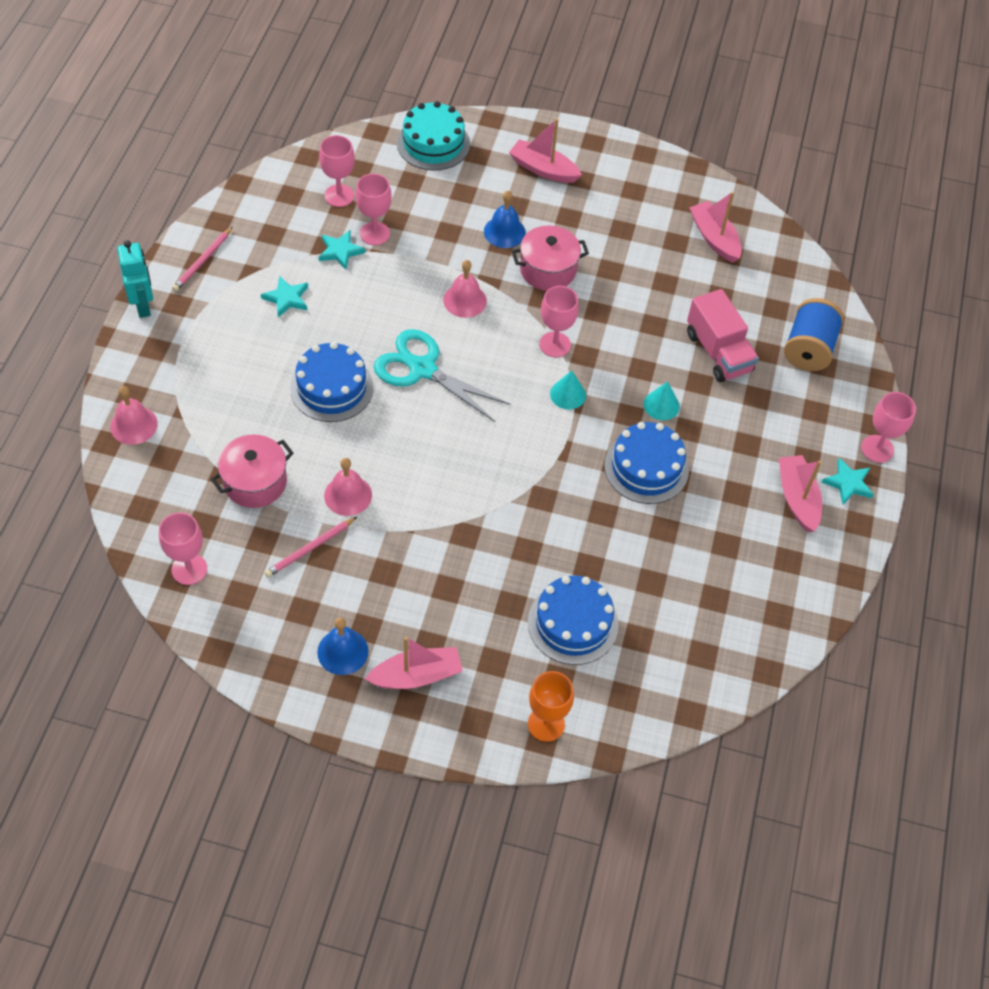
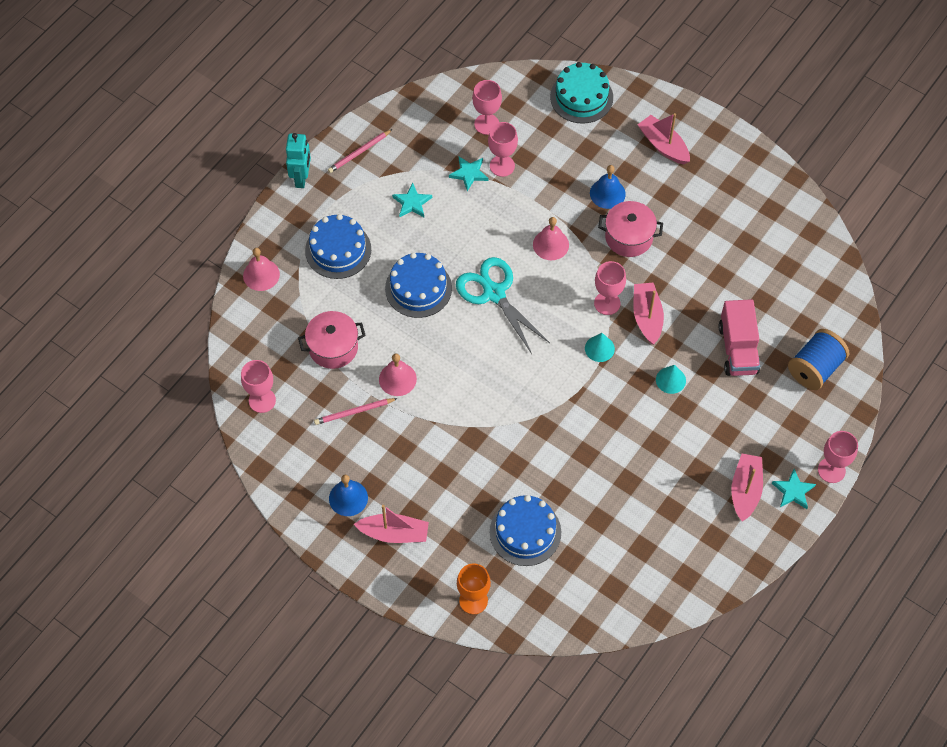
camera: 25 degrees right, 5 degrees up
blue cake [604,422,689,504] -> blue cake moved to [305,214,371,279]
pink boat [689,192,742,263] -> pink boat moved to [634,283,664,345]

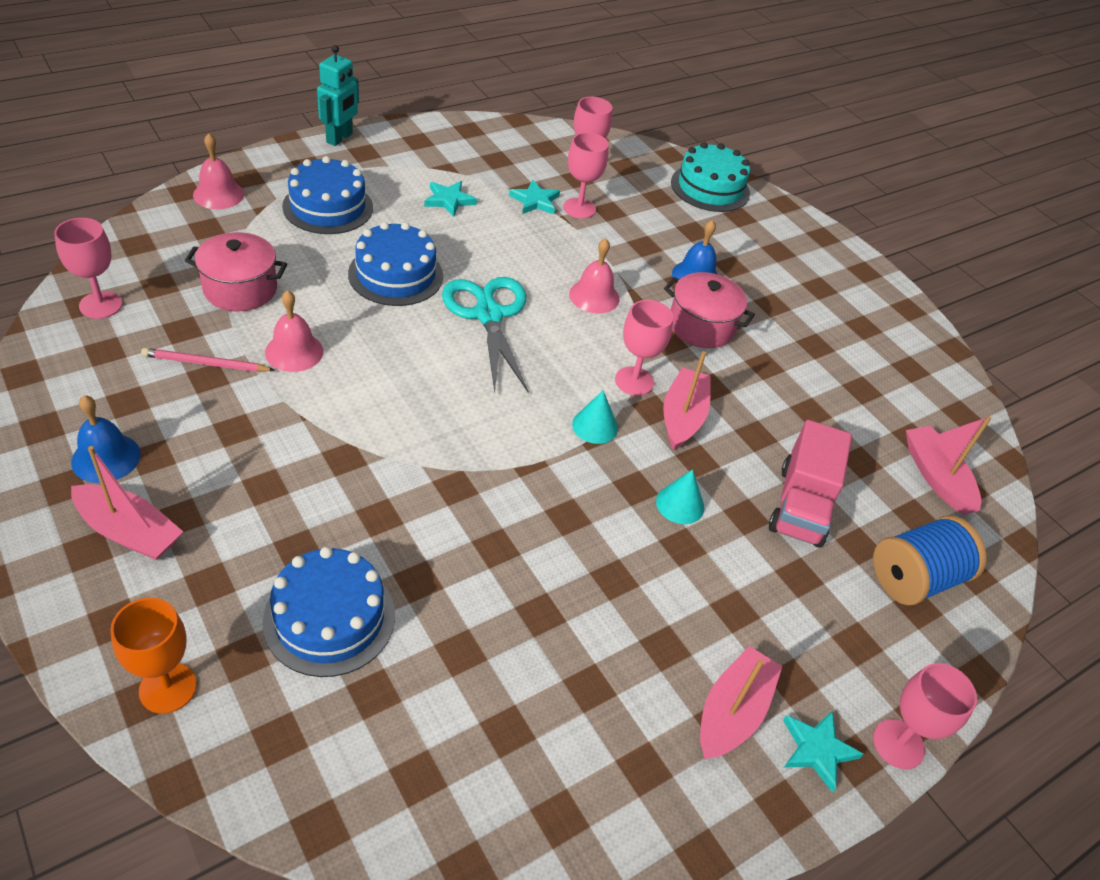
camera: 15 degrees right, 15 degrees down
pink pencil [328,129,393,173] -> none
pink boat [637,113,690,164] -> pink boat moved to [906,416,991,515]

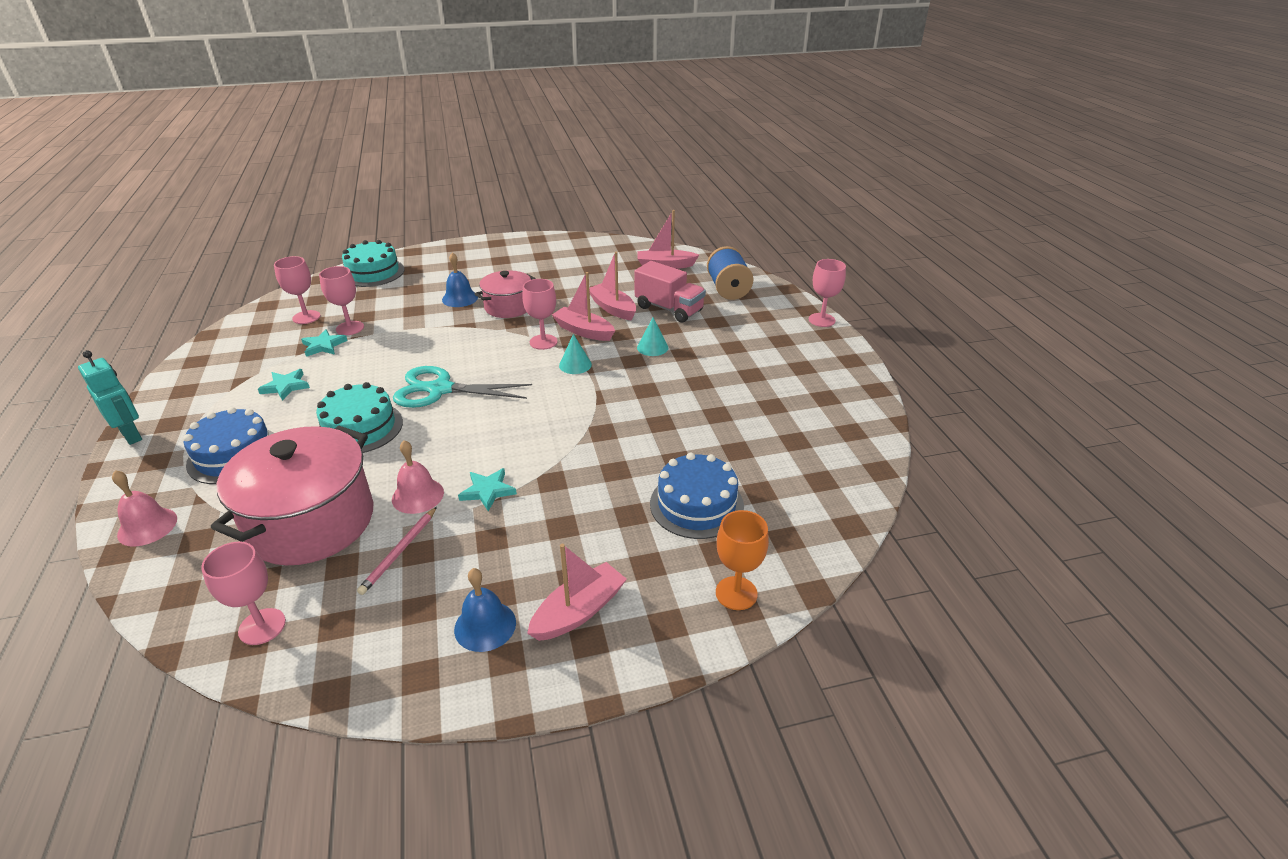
camera: 65 degrees left, 10 degrees down
pink pot [185,232,287,311] -> pink pot [211,426,374,565], size x1.74
blue cake [348,222,443,306] -> turquoise cake [316,382,403,453]
pink bell [569,238,619,314] -> none
pink boat [700,646,782,759] -> pink boat moved to [589,252,636,321]
turquoise star [783,711,863,792] -> turquoise star moved to [458,468,517,511]

